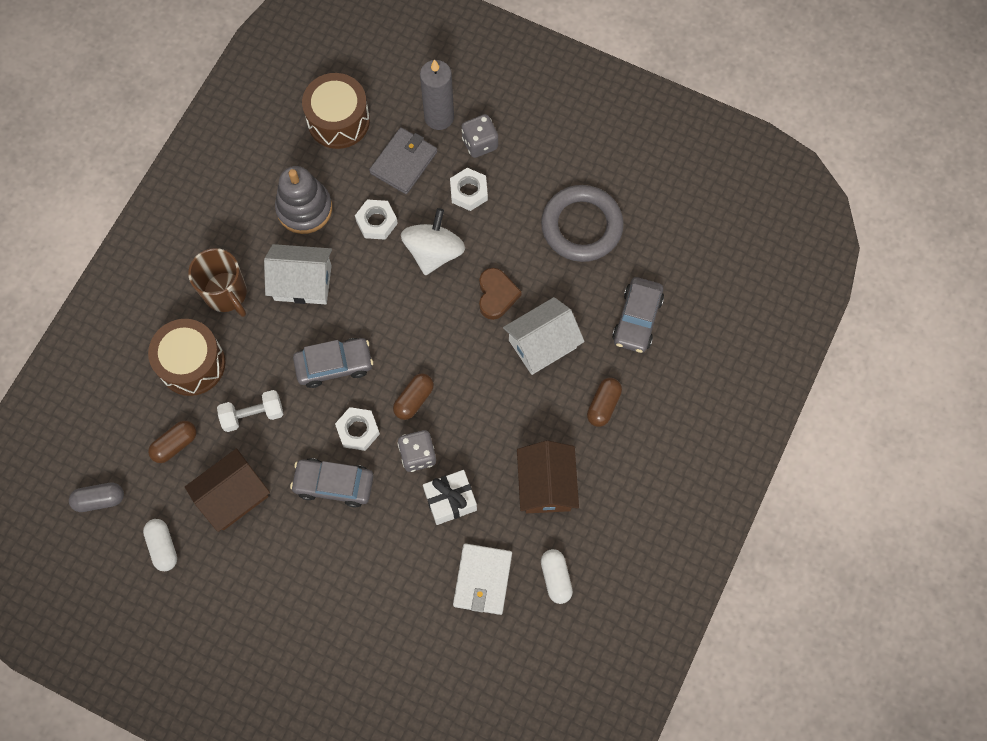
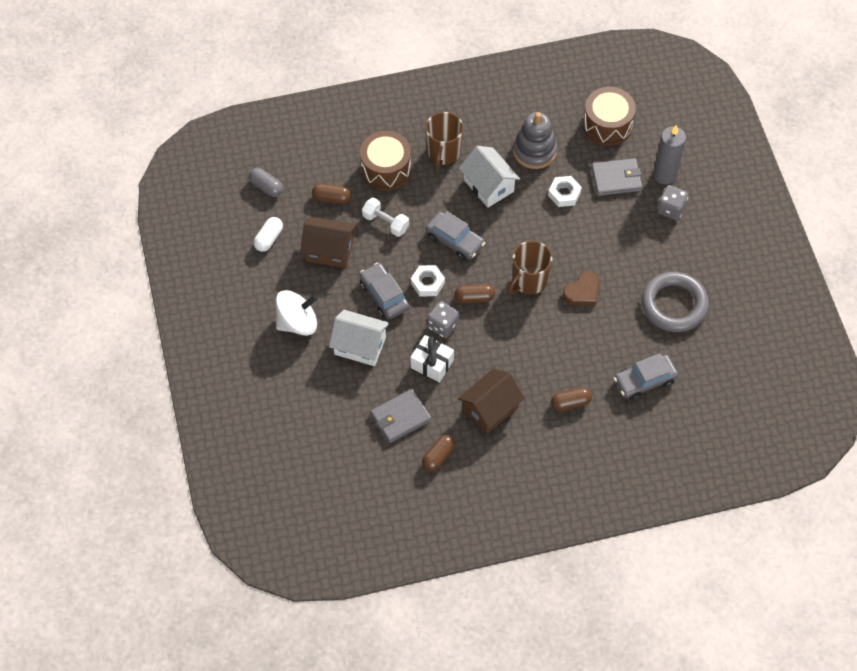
camera: 50 degrees right, 10 degrees down
white spinning top [401,208,465,275] -> white spinning top moved to [275,290,317,336]
white nut [450,168,488,211] -> none
white wallet [453,544,512,615] -> grey wallet [371,389,431,443]
white house [503,297,585,375] -> white house moved to [329,310,390,366]
white capsule [541,549,573,604] -> brown capsule [422,435,455,471]
none -> brown mug [508,241,552,294]

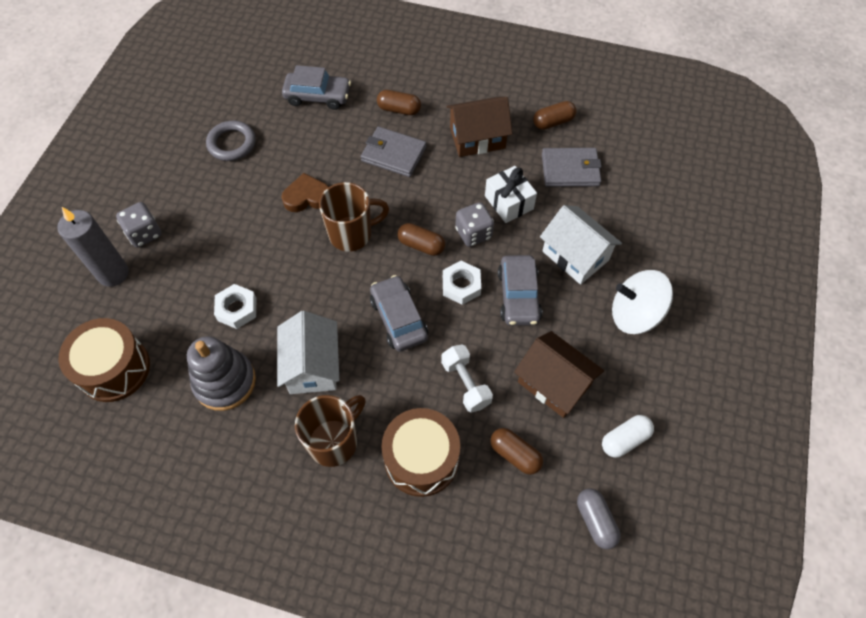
camera: 150 degrees left, 0 degrees up
grey wallet [591,158,642,196] -> grey wallet moved to [361,127,426,177]
grey ring [642,272,709,332] -> grey ring [206,121,256,161], size x0.65

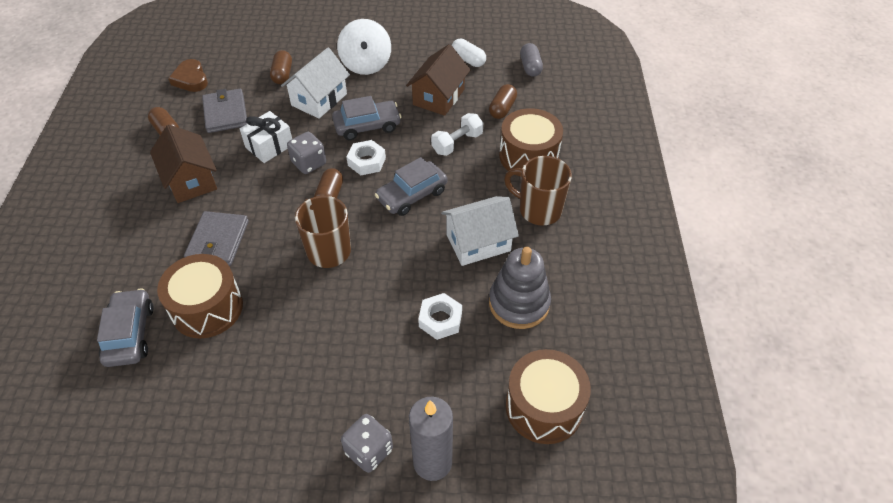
camera: 105 degrees left, 10 degrees down
grey ring [206,121,256,161] -> none
brown heart [282,173,329,212] -> brown heart moved to [168,59,208,92]
brown capsule [377,90,421,115] -> brown capsule moved to [270,50,292,84]
grey capsule [577,488,620,549] -> grey capsule turned 60 degrees counterclockwise [520,43,543,77]
none -> brown drum [157,254,243,338]

